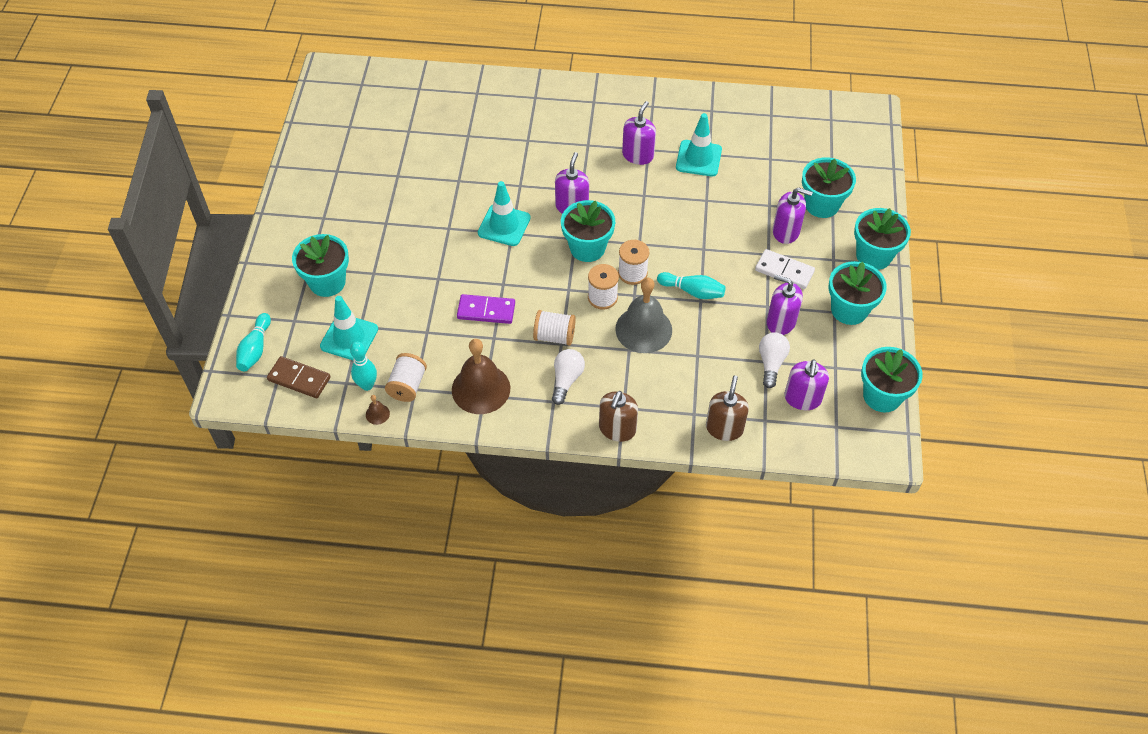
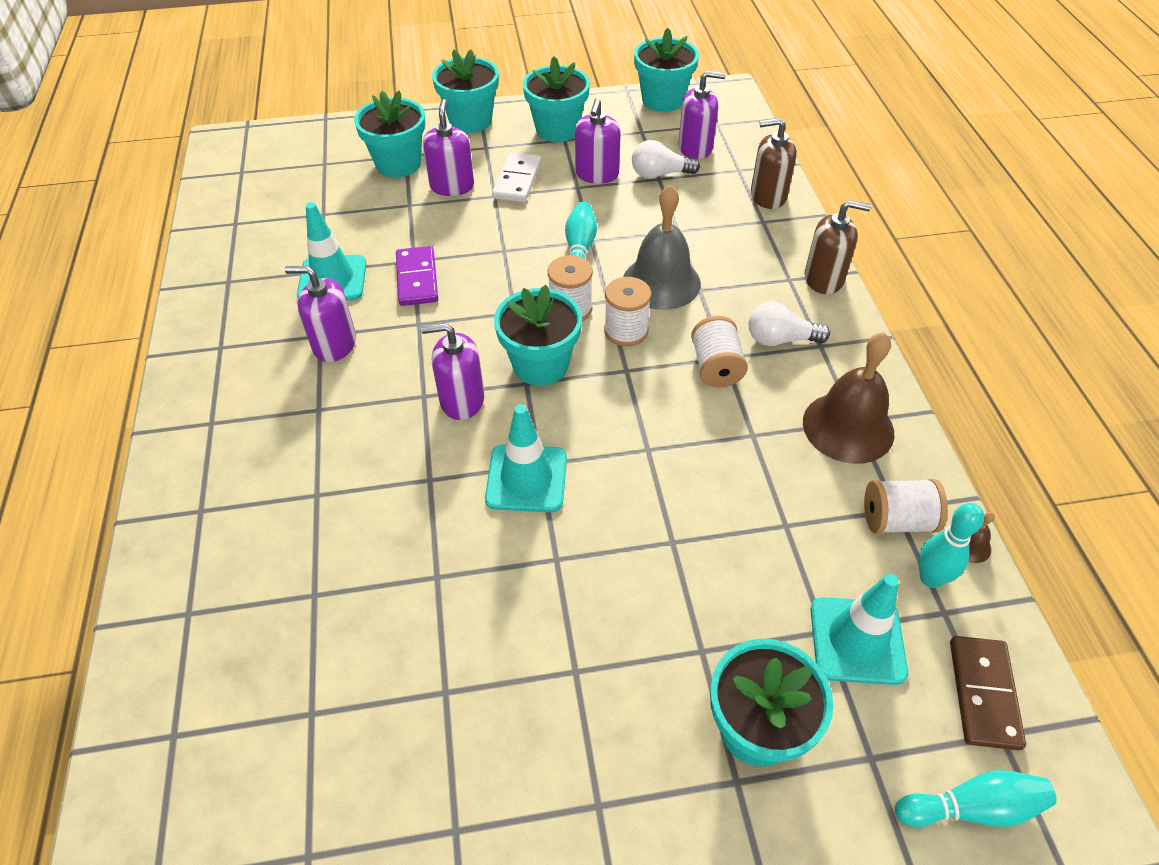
camera: 105 degrees left, 5 degrees down
purple domino [457,294,515,324] -> purple domino moved to [396,246,438,306]

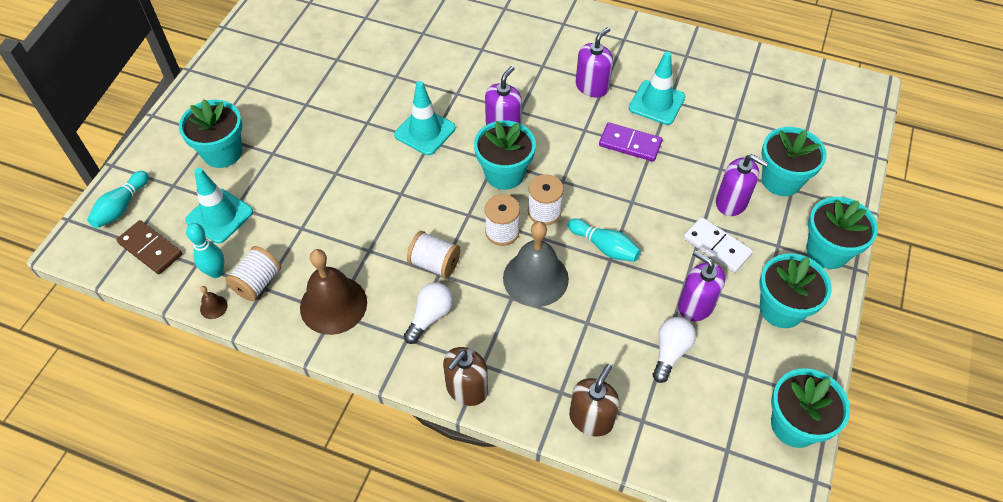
camera: 120 degrees right, 5 degrees up
purple soap dispenser [678,71,726,159] -> none

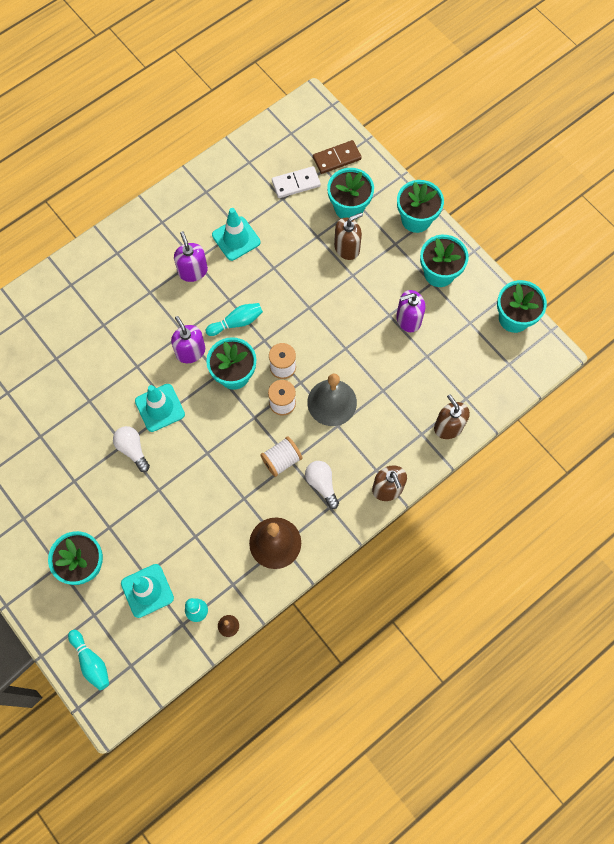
camera: 60 degrees left, 15 degrees up
brown domino [116,220,182,274] -> brown domino moved to [313,140,362,174]
white spool [225,246,281,301] -> none
turquoise bowling pin [568,218,641,262] -> turquoise bowling pin moved to [206,303,263,336]
purple domino [599,122,662,162] -> none
white light bulb [653,317,696,383] -> white light bulb moved to [113,426,150,472]
white domino [683,217,753,273] -> white domino moved to [272,166,321,198]
purple soap dispenser [716,154,768,216] -> brown soap dispenser [334,212,363,260]

